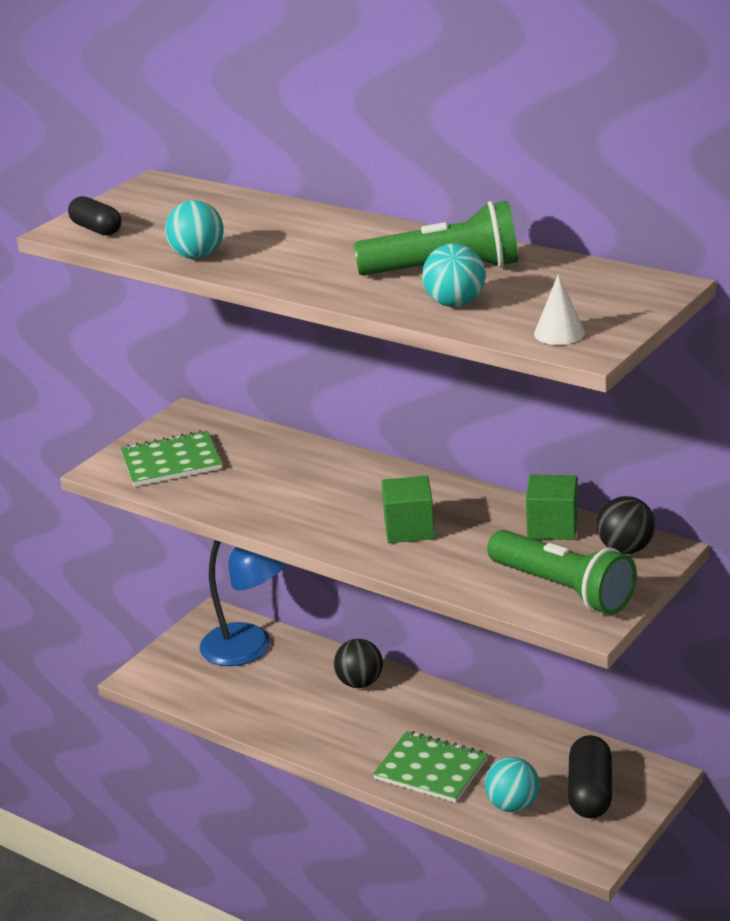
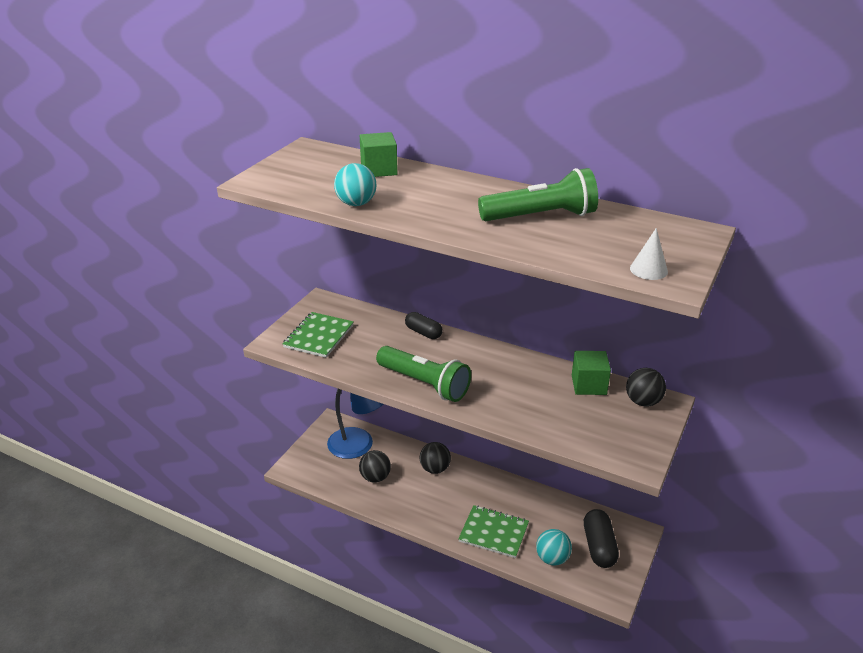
camera: 10 degrees left, 5 degrees up
black capsule [68,196,121,236] -> black capsule moved to [405,312,443,339]
green notebook [121,430,222,487] -> green notebook turned 45 degrees counterclockwise [283,312,354,358]
green cube [382,476,435,543] -> green cube moved to [360,132,398,177]
turquoise ball [422,244,485,307] -> none
green flashlight [487,530,637,615] -> green flashlight moved to [376,346,471,402]
none -> black ball [359,450,391,483]

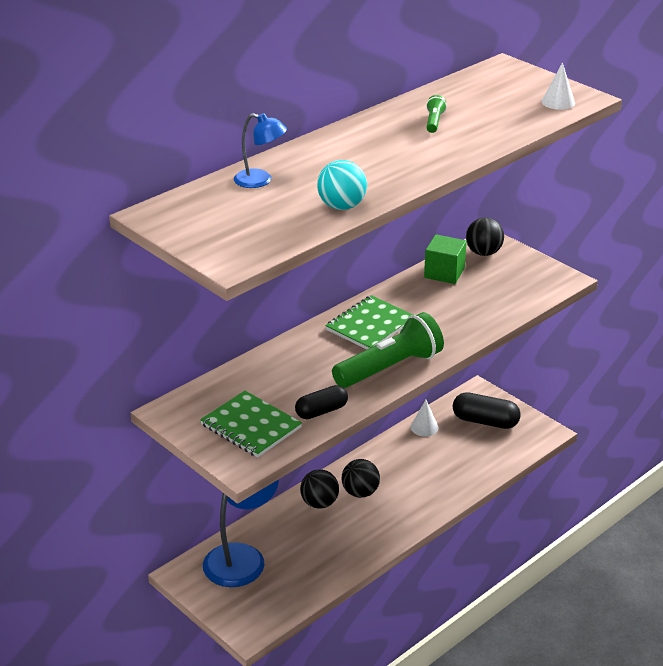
camera: 70 degrees left, 0 degrees up
black ball [359,450,391,483] -> black ball moved to [342,459,380,498]
green cube [360,132,398,177] -> blue lamp [234,113,287,188]
black capsule [405,312,443,339] -> black capsule moved to [295,385,348,419]
green notebook [458,505,529,558] -> green notebook moved to [325,295,413,350]
green flashlight [478,168,598,221] -> green flashlight [426,95,447,133], size x0.42
turquoise ball [536,529,572,566] -> none
none -> white cone [411,400,438,437]

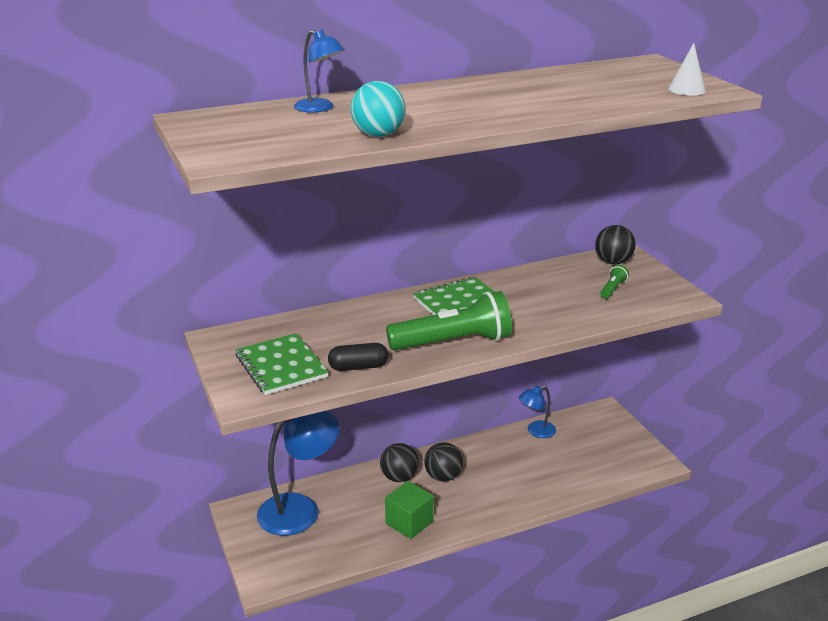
camera: 20 degrees right, 5 degrees down
white cone [411,400,438,437] -> blue lamp [519,385,556,438]
green cube [424,234,467,284] -> green cube moved to [385,481,434,539]
green flashlight [426,95,447,133] -> green flashlight moved to [600,265,629,299]
black capsule [453,392,521,429] -> none

